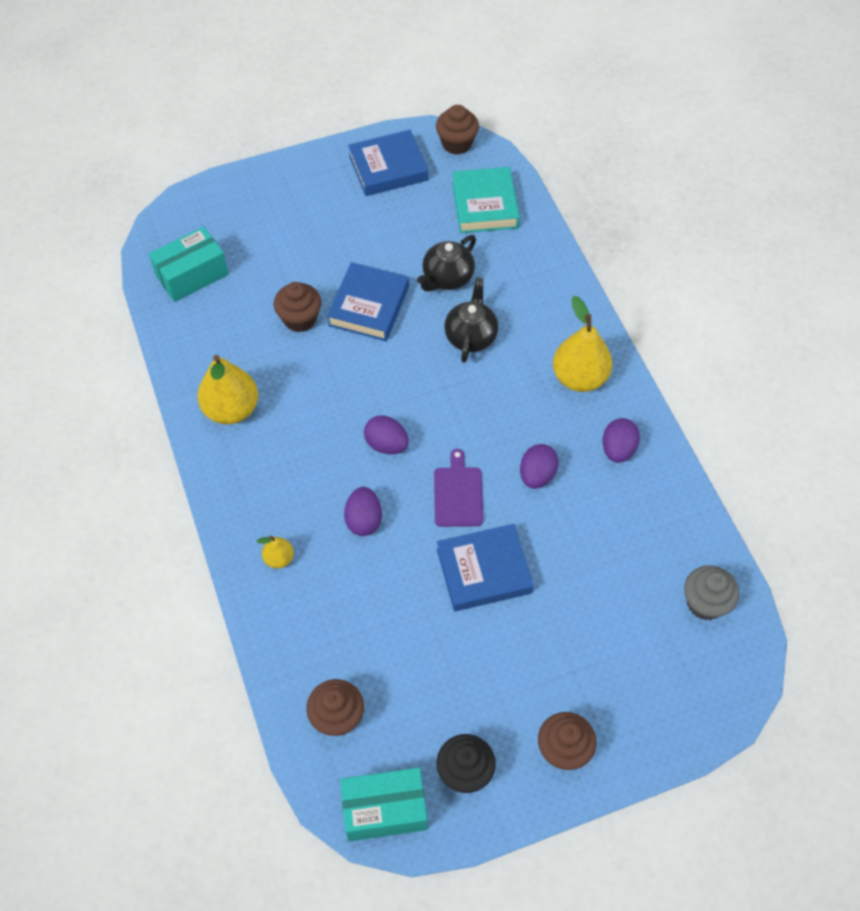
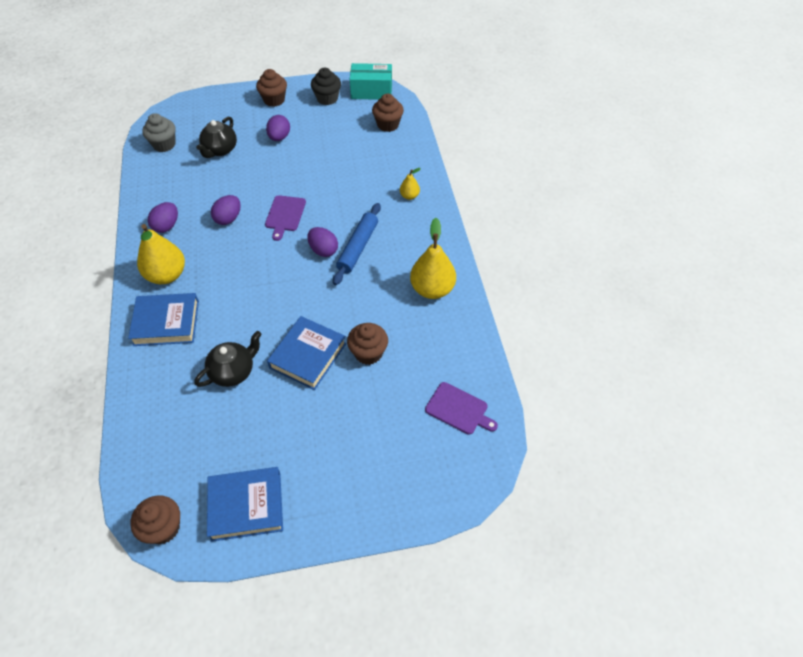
camera: 170 degrees left, 5 degrees down
turquoise box [149,227,229,302] -> purple cutting board [425,382,498,435]
purple egg [344,487,382,536] -> purple egg moved to [266,115,290,141]
blue book [437,524,534,611] -> blue book moved to [128,293,199,346]
black teapot [444,277,498,363] -> black teapot moved to [196,117,237,158]
turquoise book [452,167,520,233] -> none
none -> blue rolling pin [333,203,381,285]

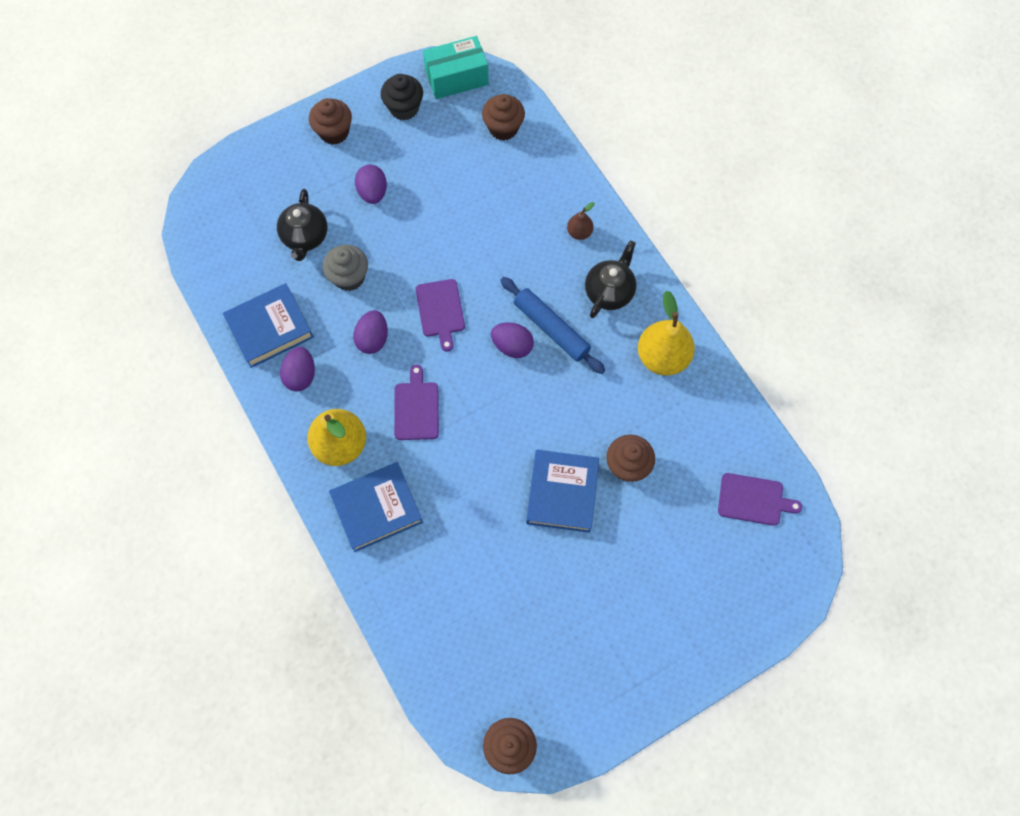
camera: 20 degrees left, 15 degrees up
grey cupcake [142,113,176,152] -> grey cupcake moved to [323,245,368,291]
black teapot [194,331,261,387] -> black teapot moved to [585,240,636,318]
blue book [207,467,283,542] -> blue book moved to [223,283,314,368]
blue rolling pin [333,203,381,285] -> blue rolling pin turned 45 degrees counterclockwise [500,277,605,374]
yellow pear [400,168,421,200] -> brown pear [567,202,594,240]
none -> purple cutting board [394,364,439,440]

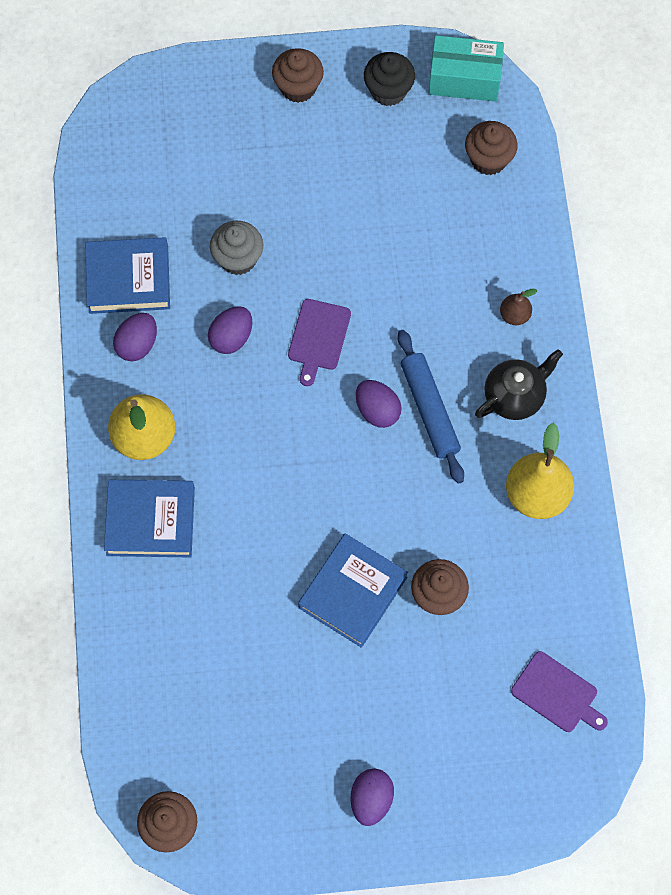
camera: 25 degrees right, 0 degrees up
black teapot [277,189,328,261] -> none
purple egg [355,165,387,204] -> purple egg moved to [350,769,394,826]
purple cutting board [394,364,439,440] -> none

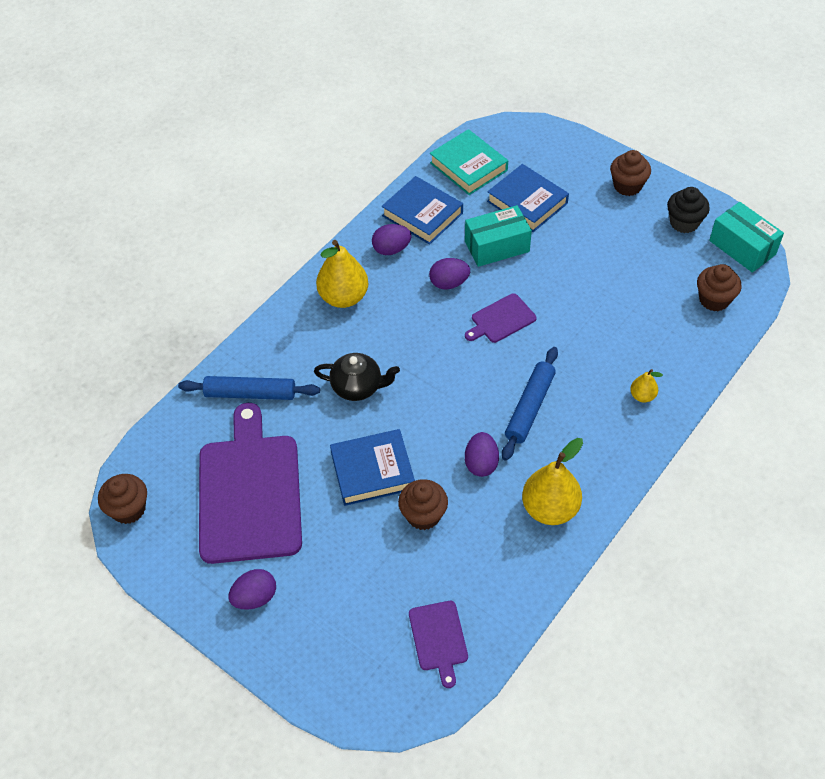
camera: 45 degrees right, 15 degrees down
blue book [104,480,195,558] -> blue book moved to [487,164,569,232]
grey cupcake [210,221,263,275] -> turquoise box [465,205,532,267]
purple egg [356,380,402,428] -> purple egg moved to [465,432,499,477]
black teapot [475,349,563,420] -> black teapot moved to [314,353,400,401]
brown pear [500,289,537,325] -> yellow pear [630,369,663,402]
none -> blue rolling pin [178,376,320,400]
none -> purple cutting board [199,403,302,564]
none -> turquoise book [430,129,508,195]

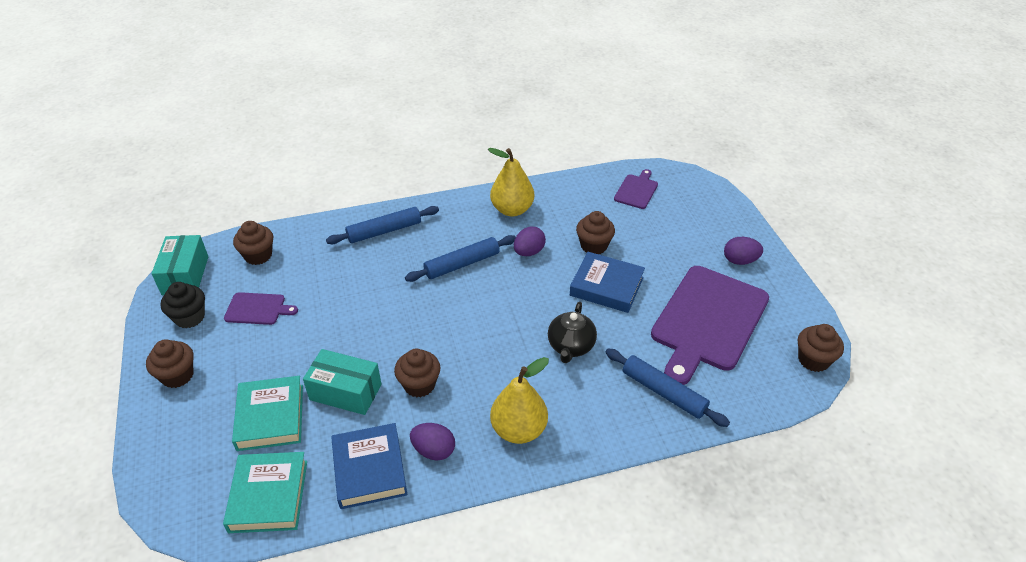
camera: 145 degrees left, 10 degrees down
black teapot [314,353,400,401] -> black teapot turned 120 degrees counterclockwise [548,302,597,363]
purple egg [429,258,470,289] -> brown cupcake [394,349,441,398]
purple cutting board [465,293,537,343] -> purple cutting board moved to [224,292,298,325]
blue book [487,164,569,232] -> turquoise book [232,376,303,451]
yellow pear [630,369,663,402] -> blue rolling pin [326,206,439,244]

